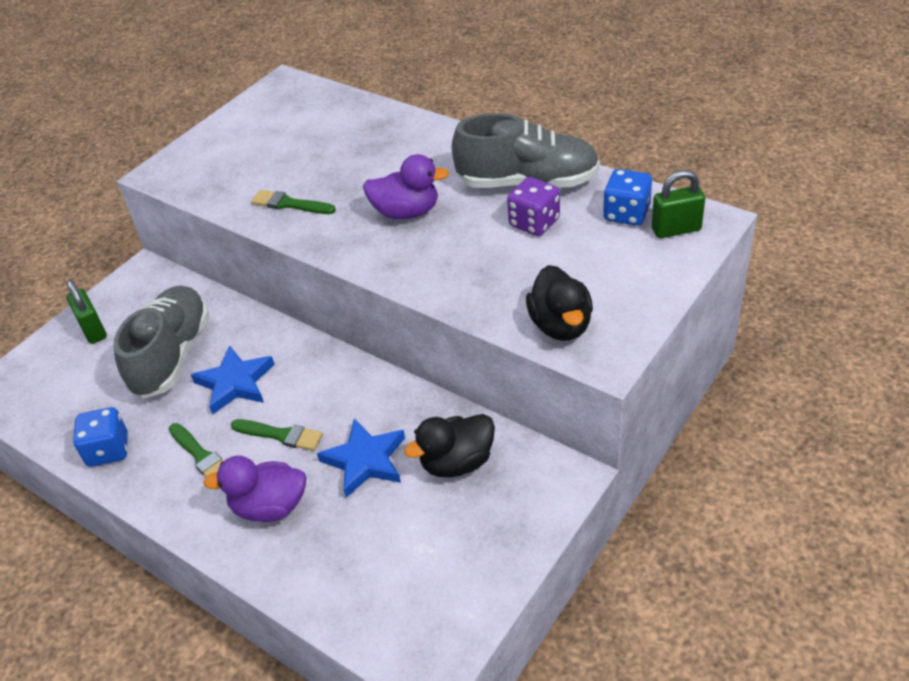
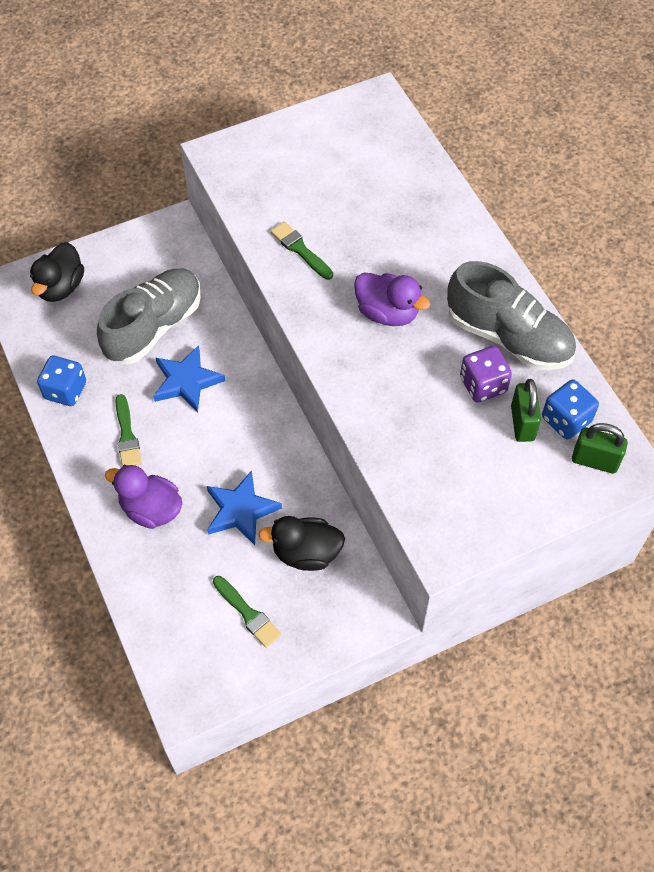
camera: 25 degrees right, 15 degrees up
green padlock [66,280,107,344] -> green padlock moved to [511,379,541,442]
green brush [231,419,323,451] -> green brush moved to [213,576,281,648]
black duck [526,265,593,341] -> black duck moved to [30,242,84,302]

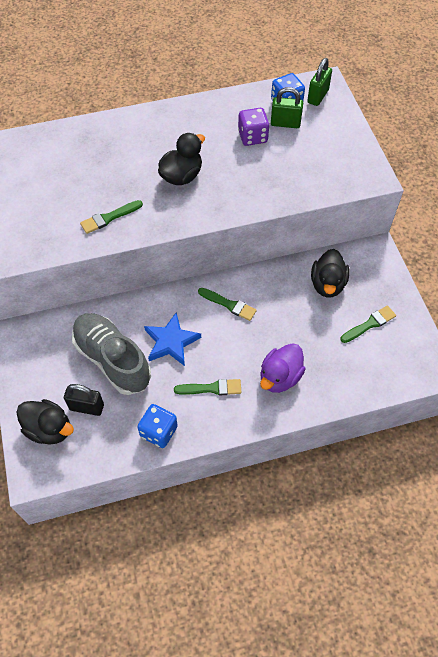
camera: 80 degrees left, 0 degrees up
blue star [207,471,282,545] -> none
purple duck [354,272,430,326] -> black duck [158,133,205,185]
grey shoe [447,261,576,370] -> none
none -> black padlock [64,384,104,416]
none -> green brush [198,288,257,321]

